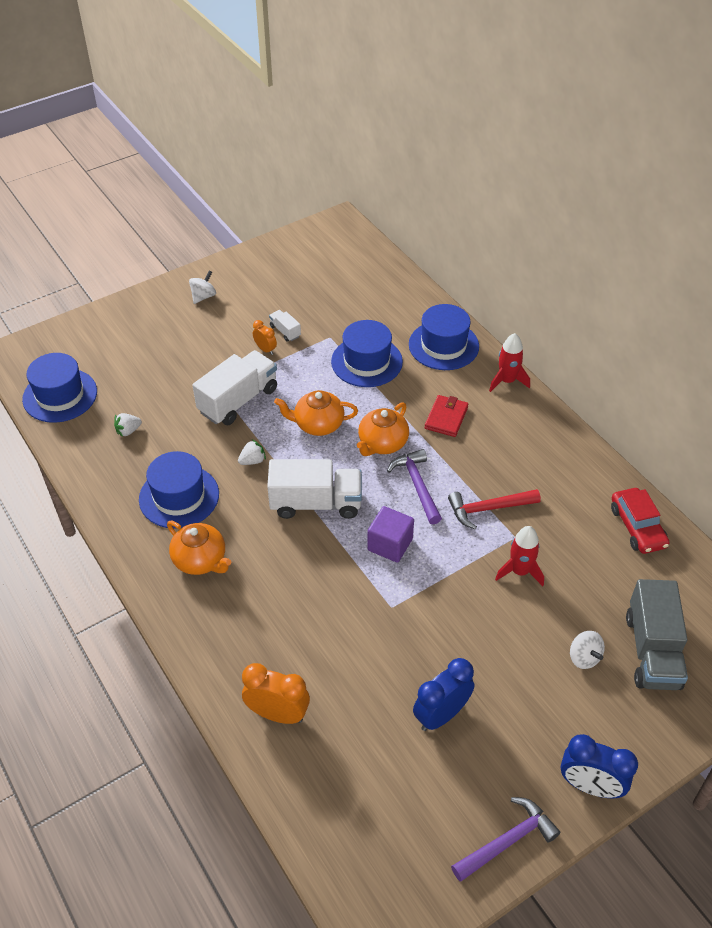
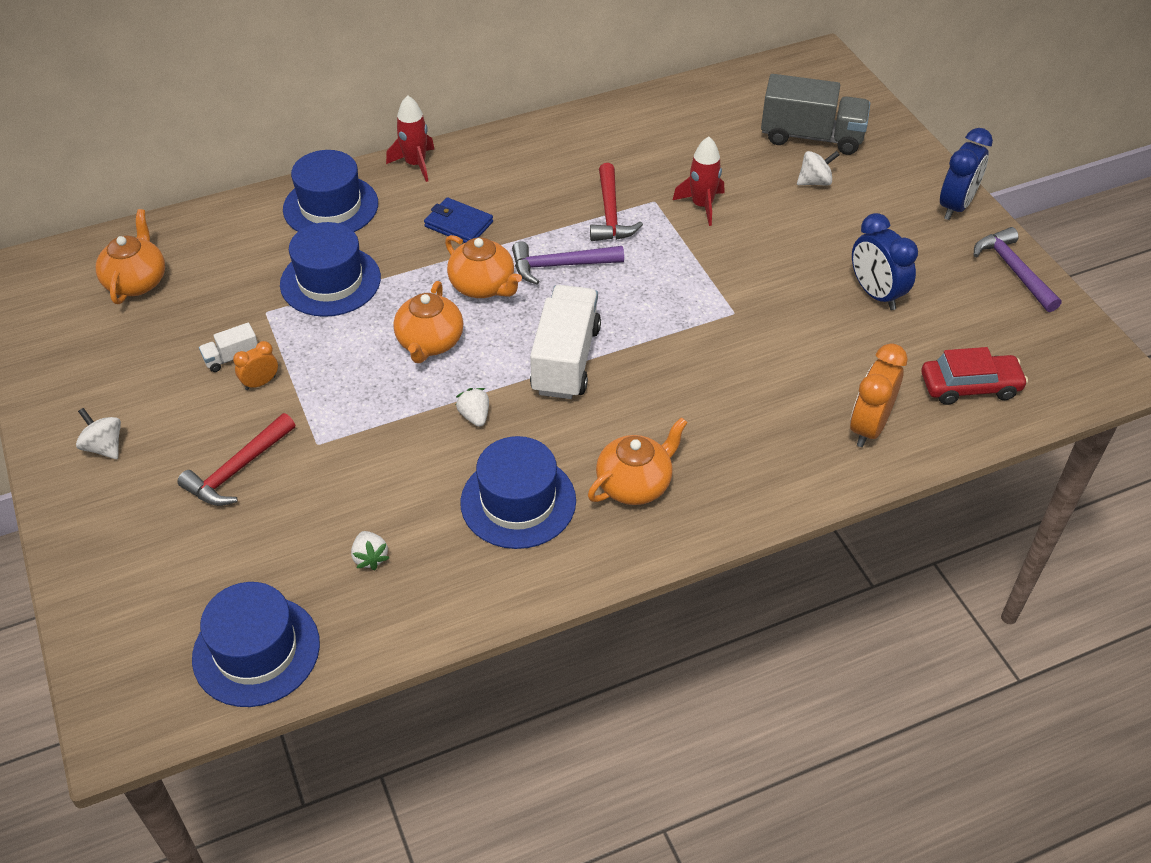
camera: 80 degrees left, 0 degrees up
white truck [193,350,277,425] -> none
purple cube [367,506,414,563] -> none
red wallet [425,395,468,437] -> blue wallet [424,197,493,243]
red car [611,488,669,554] -> red car moved to [921,347,1028,405]
none -> orange teapot [96,209,165,304]
none -> red hammer [178,413,295,506]

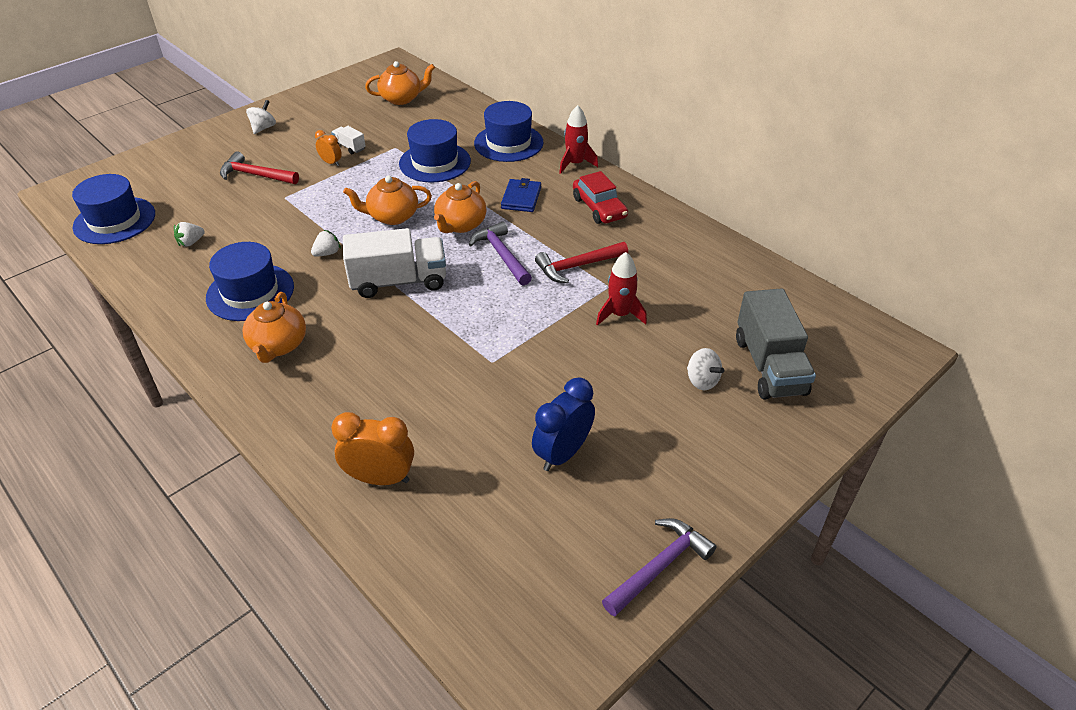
camera: 70 degrees right, 5 degrees down
orange teapot [588,417,688,505] -> orange teapot turned 60 degrees clockwise [242,292,306,363]
red car [921,347,1028,405] -> red car moved to [573,171,628,224]
blue clock [940,128,993,220] -> none

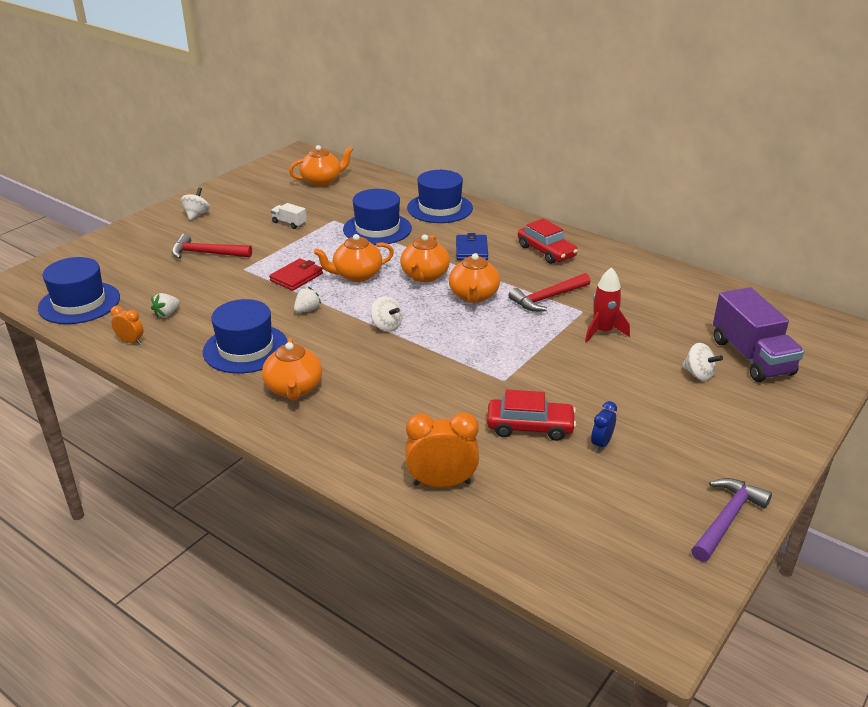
camera: 10 degrees left, 10 degrees down
orange clock [315,130,342,166] -> orange clock moved to [110,306,144,345]
white truck [343,228,446,298] -> white spinning top [371,296,403,332]
purple hammer [469,222,532,286] -> orange teapot [449,253,500,303]
blue clock [532,377,595,471] -> blue clock [591,401,617,452], size x0.55
red rocket [559,105,598,174] -> none
grey truck [736,288,816,400] -> purple truck [713,287,804,382]
none -> red wallet [269,258,323,291]
none -> red car [487,390,576,441]

